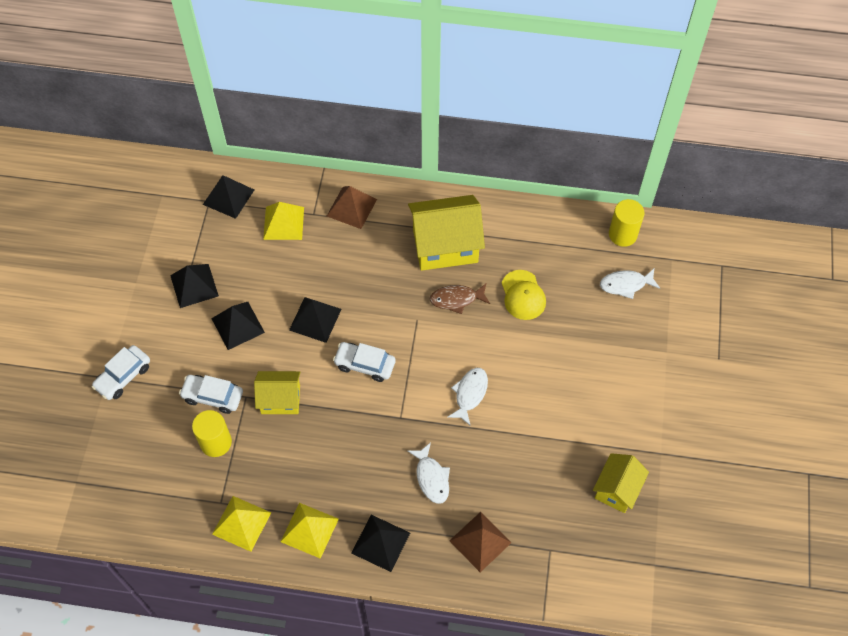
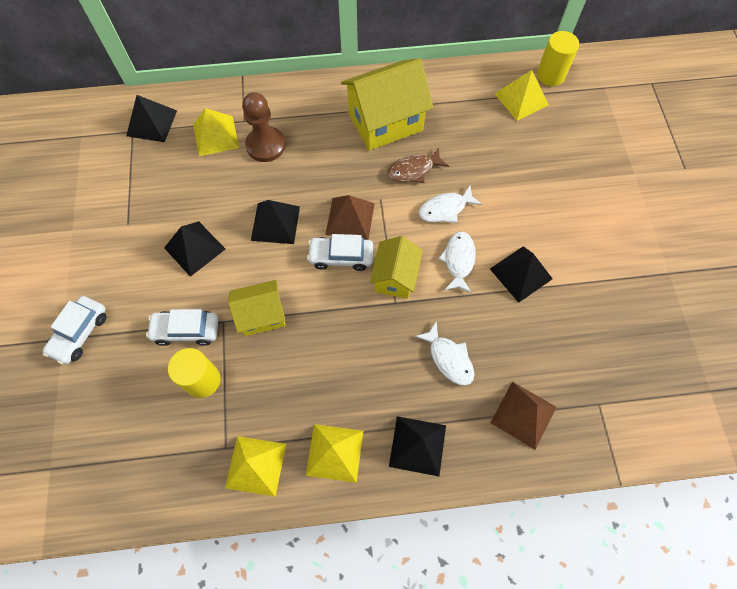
camera: 15 degrees left, 5 degrees up
black pyramid [170,264,219,308] -> black pyramid moved to [490,246,553,303]
brown pyramid [327,186,377,229] -> brown pyramid moved to [325,195,375,240]
yellow cap [502,270,546,320] -> none
yellow house [593,453,649,513] -> yellow house moved to [370,236,423,299]
white fish [600,269,660,299] -> white fish moved to [418,186,482,223]
none -> brown pawn [242,92,285,162]
none -> yellow pyramid [494,70,549,121]

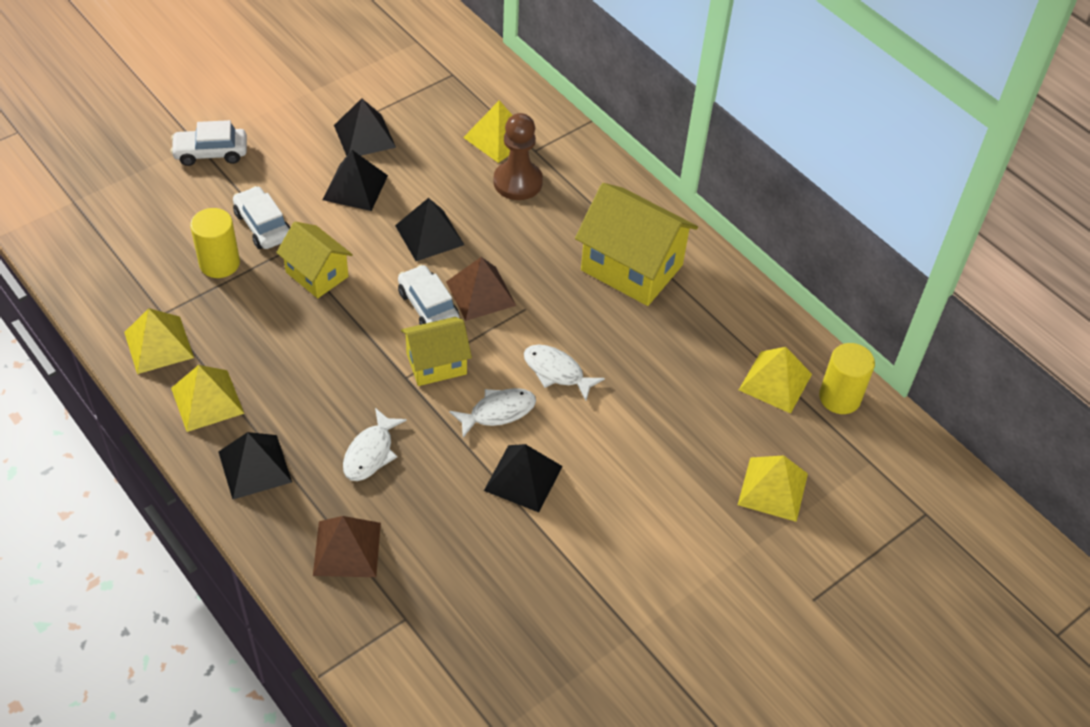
camera: 55 degrees right, 15 degrees down
black pyramid [126,95,177,142] -> black pyramid moved to [334,98,396,156]
brown fish [387,147,449,183] -> none
none -> yellow pyramid [738,456,808,522]

